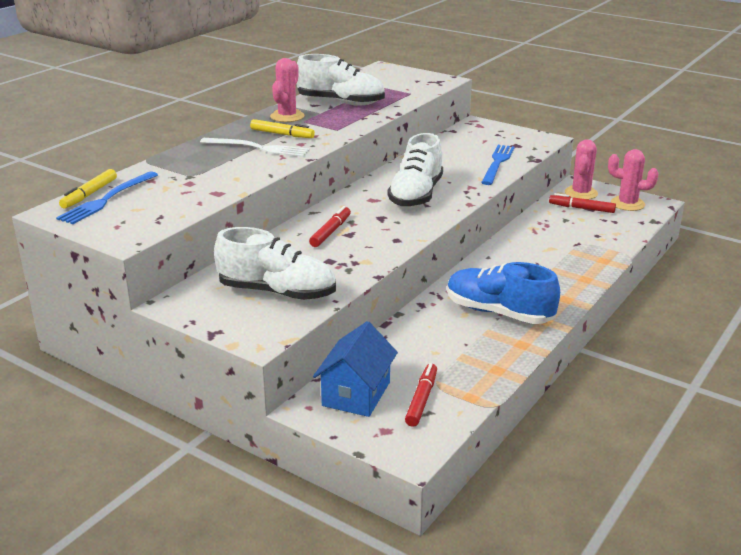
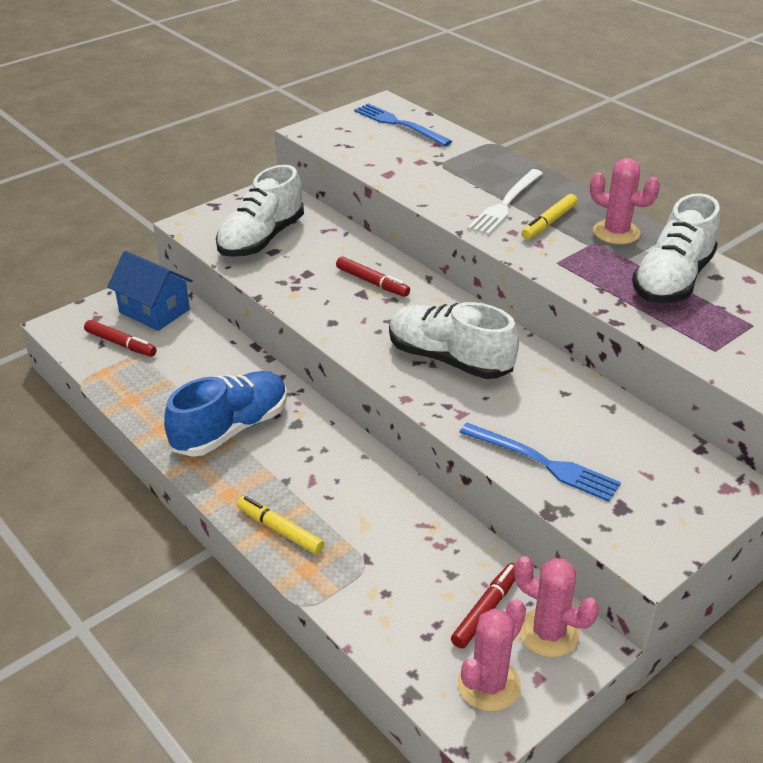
camera: 105 degrees right, 10 degrees up
yellow marker [59,169,117,209] -> yellow marker moved to [237,496,324,555]

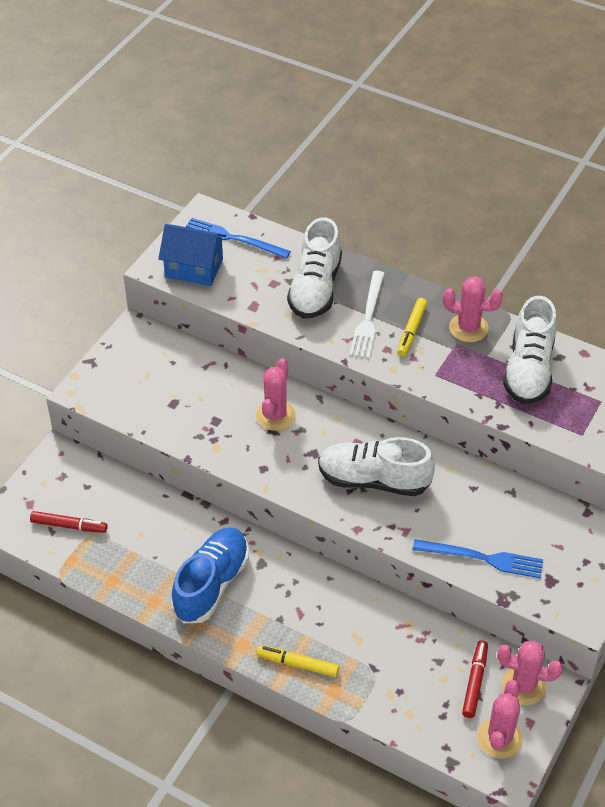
camera: 20 degrees left, 10 degrees up
blue house [107,251,193,331] -> blue house moved to [158,224,226,286]
white shoe [216,165,304,257] -> white shoe moved to [287,217,342,319]
red marker [336,256,410,297] -> pink cactus [256,358,296,431]

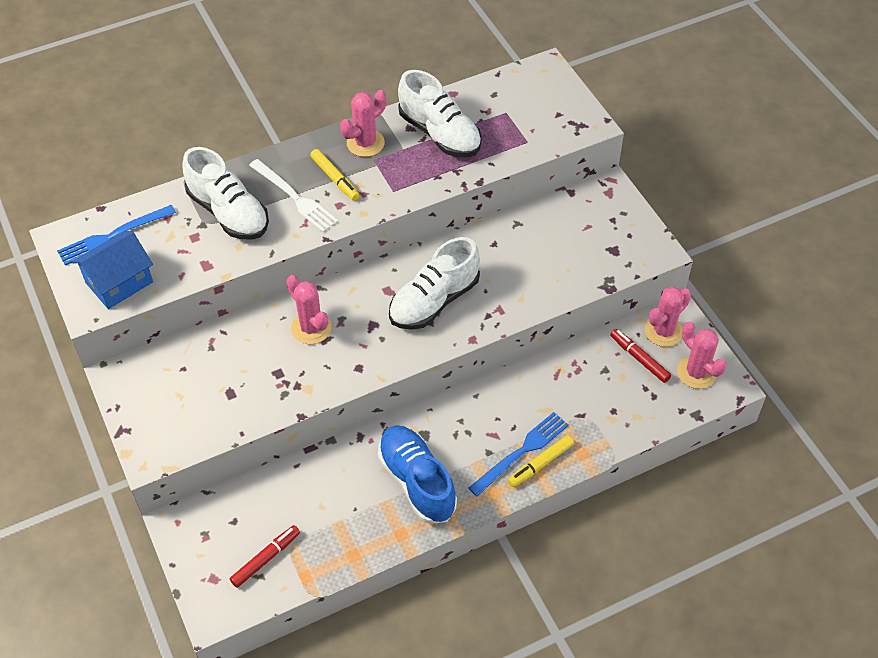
camera: 55 degrees left, 5 degrees up
blue fork [412,539,543,578] -> blue fork moved to [469,412,569,496]

